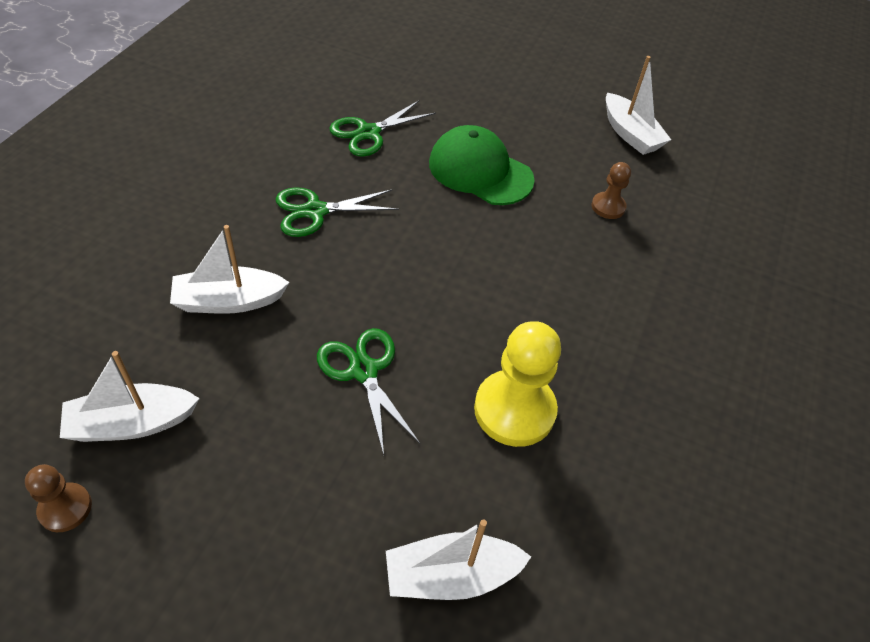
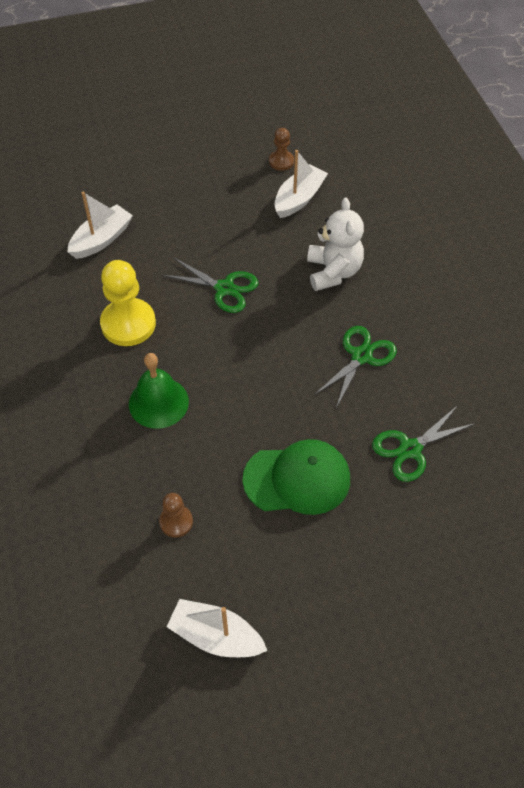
camera: 145 degrees right, 5 degrees up
white boat [170,225,289,314] -> white teddy bear [307,198,364,291]
green scissors [329,100,436,157] -> green scissors turned 135 degrees counterclockwise [372,405,476,482]
none -> green bell [129,353,189,429]

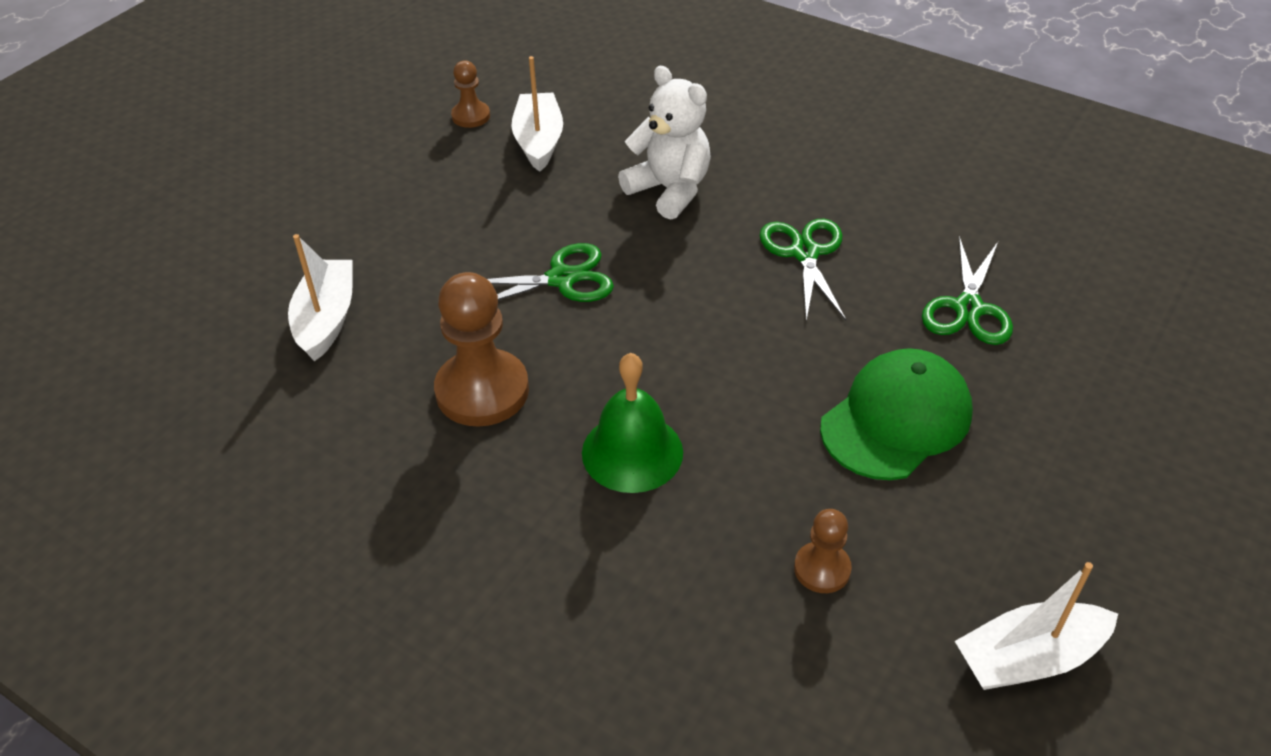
camera: 40 degrees left, 10 degrees down
yellow pawn [100,260,156,346] -> brown pawn [434,272,529,427]

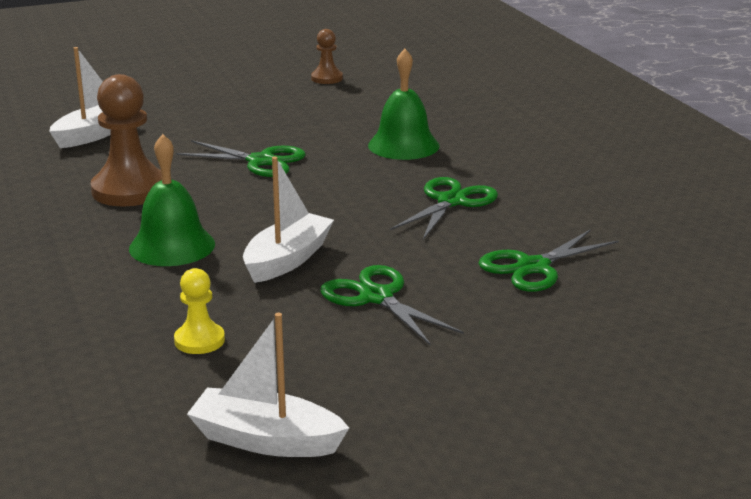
camera: 35 degrees right, 20 degrees down
white boat [511,56,563,172] -> white boat moved to [243,157,334,283]
white teddy bear [618,66,711,220] -> green bell [368,49,440,160]
brown pawn [794,509,852,593] -> yellow pawn [174,268,225,354]
green cap [820,348,973,480] -> green scissors [320,265,464,346]

